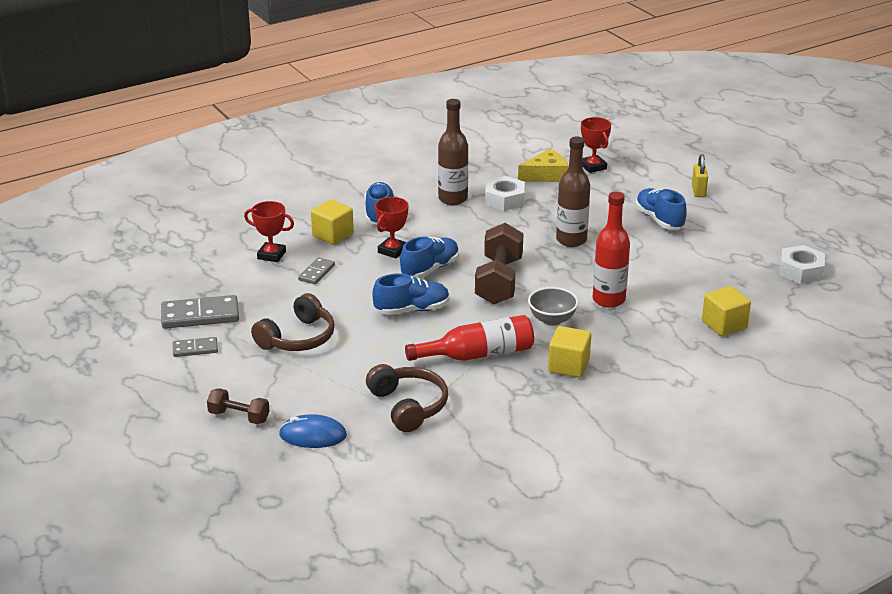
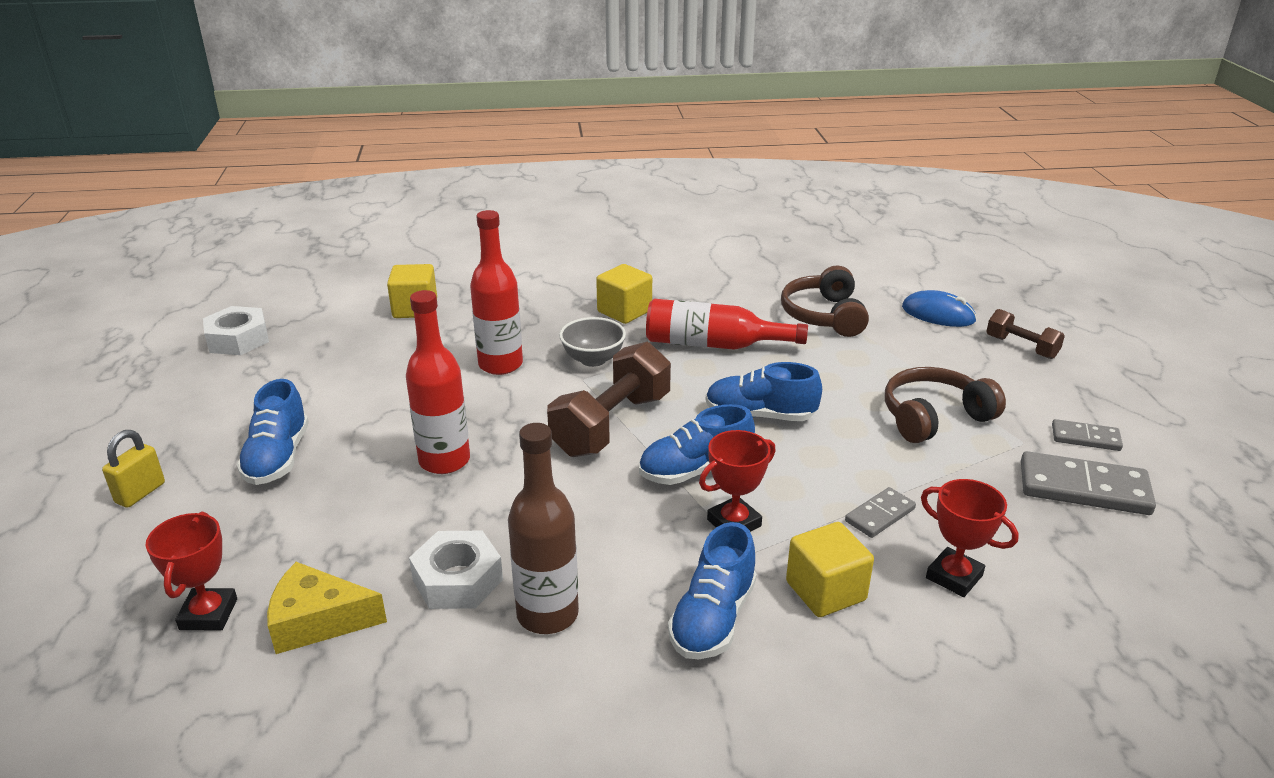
camera: 155 degrees left, 0 degrees up
brown bottle [556,136,590,247] -> red bottle [406,290,470,474]

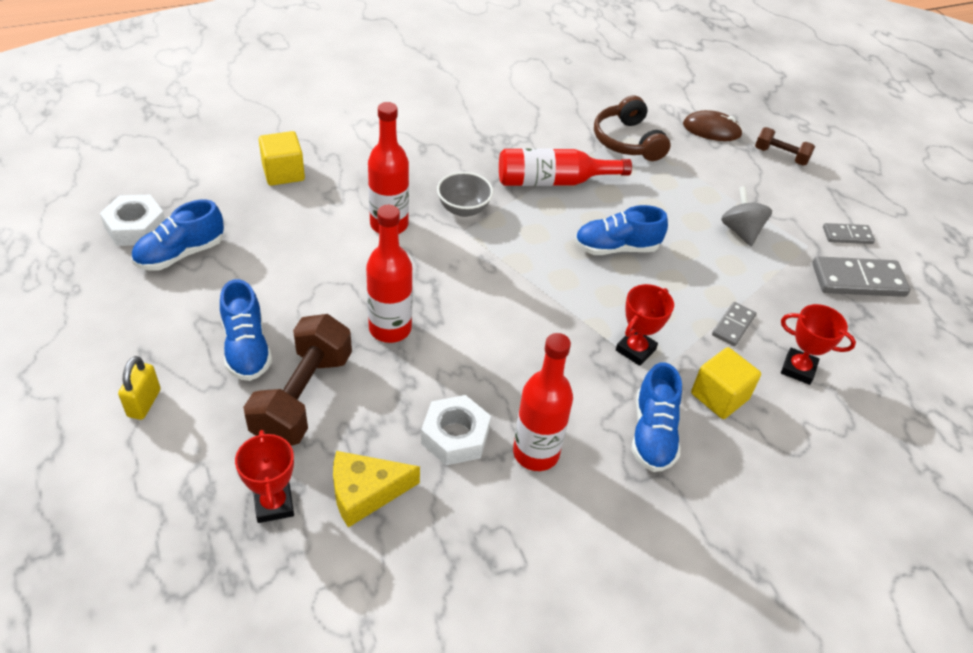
camera: 20 degrees left, 15 degrees up
brown bottle [508,423,579,634] -> red bottle [513,333,573,471]
brown dumbbell [547,342,671,457] -> brown dumbbell moved to [243,314,352,446]
yellow cube [596,264,652,324] -> none
blue shoe [639,404,755,485] -> blue shoe moved to [131,200,224,271]
brown headphones [885,367,1006,443] -> grey spinning top [721,186,772,246]
blue mouse [902,290,977,327] -> brown mouse [683,110,743,141]

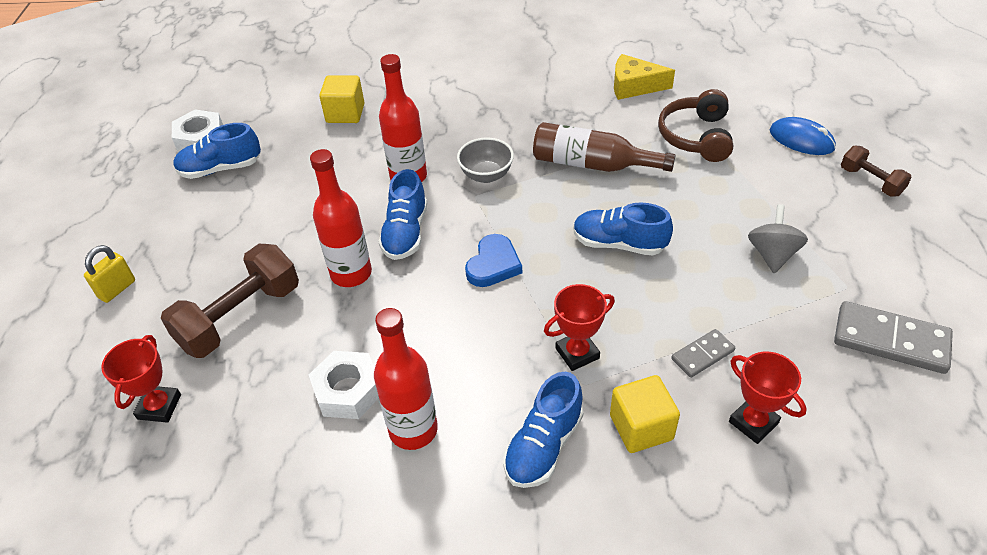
camera: 30 degrees right, 0 degrees up
blue shoe [220,279,272,381] -> blue shoe moved to [378,169,427,260]
yellow cheese [333,451,420,528] -> yellow cheese moved to [614,54,675,100]
red bottle [499,149,632,186] -> brown bottle [533,122,675,172]
brown mouse [683,110,743,141] -> blue mouse [770,117,836,155]
grey domino [823,223,875,244] -> none
none -> blue heart [465,234,522,287]

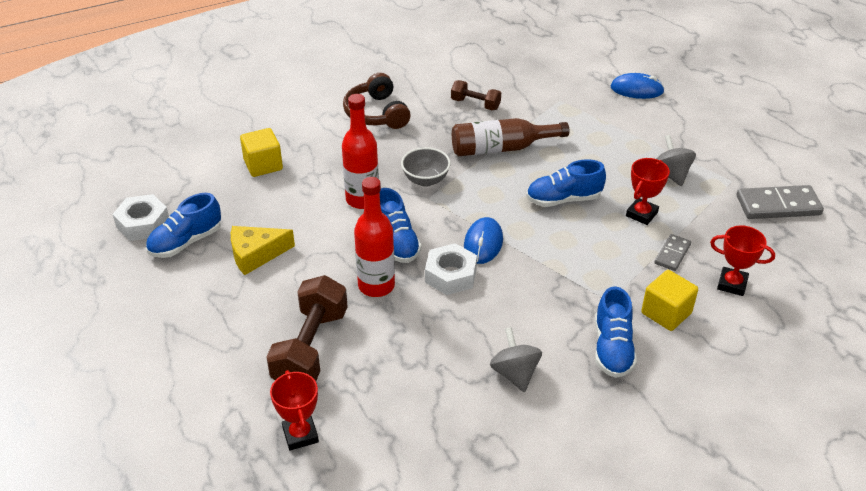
camera: 30 degrees left, 5 degrees down
yellow padlock [84,245,135,303] -> none
white nut [309,351,379,419] -> white nut moved to [425,243,477,295]
red bottle [374,308,438,450] -> grey spinning top [490,327,542,392]
blue heart [465,234,522,287] -> blue mouse [464,217,503,264]
red trophy [544,284,615,371] -> red trophy moved to [626,158,670,225]
yellow cheese [614,54,675,100] -> yellow cheese moved to [231,226,295,275]
brown headphones [658,89,733,162] -> brown headphones moved to [343,73,411,129]
brown dumbbell [841,145,912,197] -> brown dumbbell moved to [451,80,501,110]

